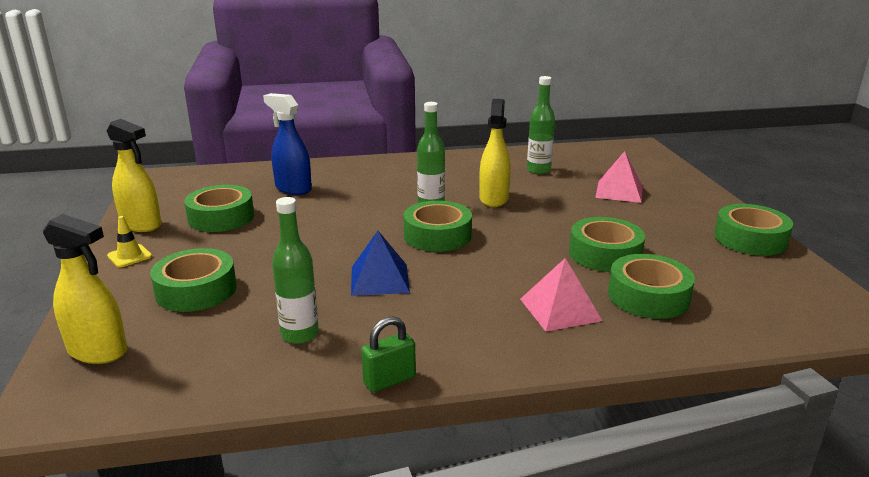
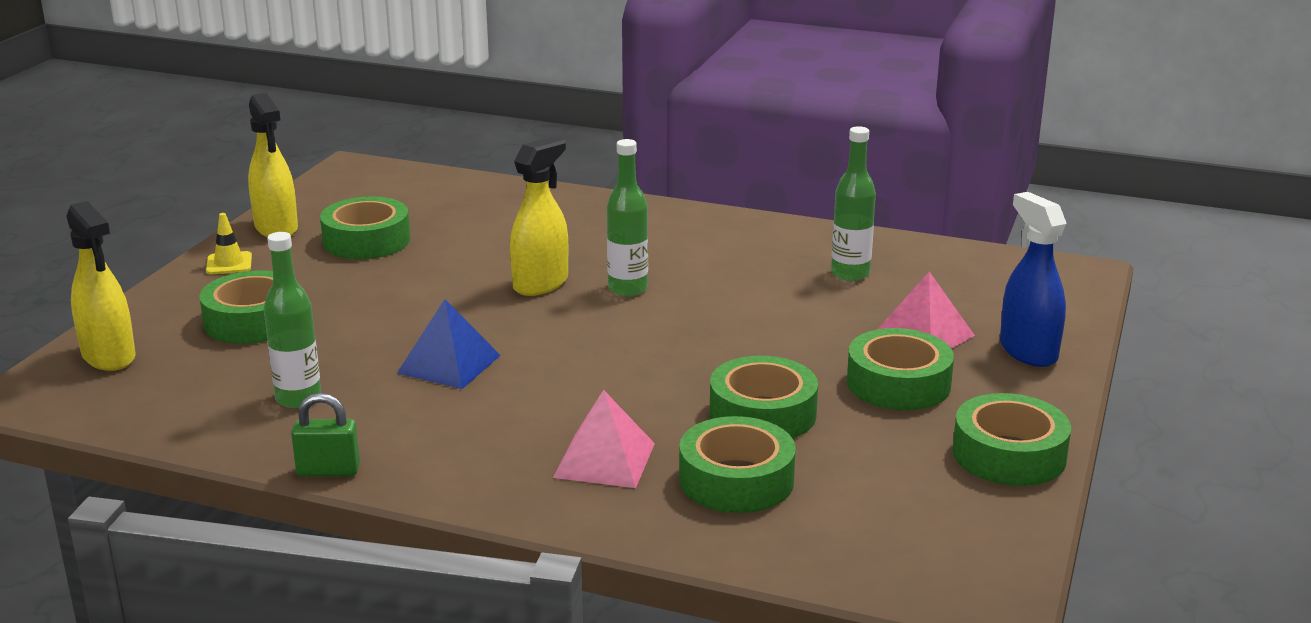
camera: 30 degrees right, 0 degrees up
blue spray bottle [263,93,312,195] -> blue spray bottle moved to [1000,192,1066,367]
green tape [404,201,472,252] -> green tape moved to [847,328,954,410]
yellow spray bottle [479,99,511,207] -> yellow spray bottle moved to [510,136,568,296]

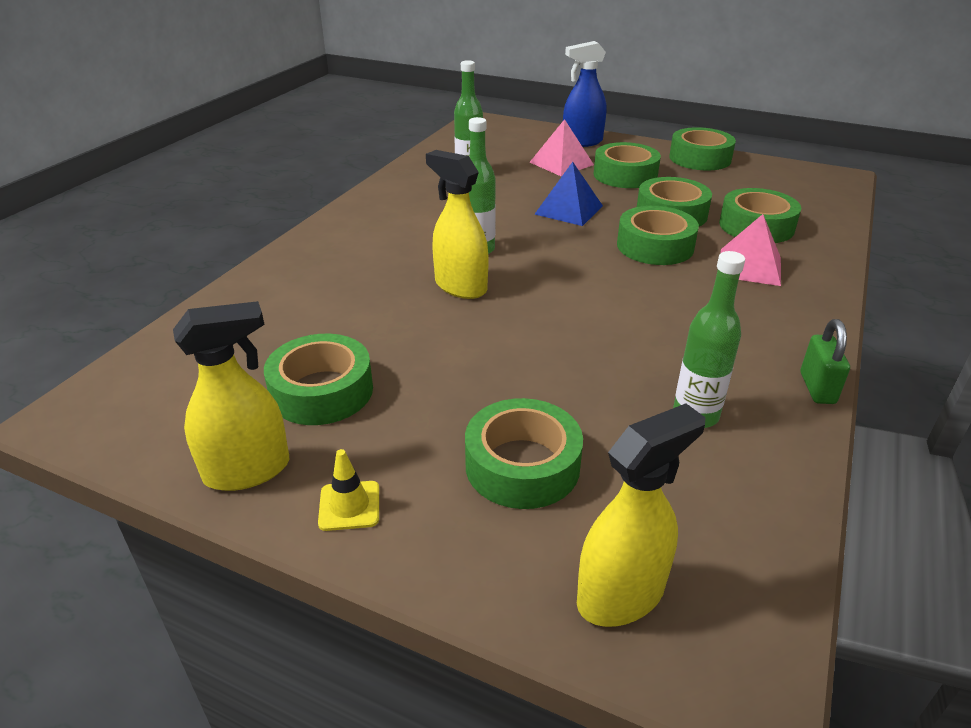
camera: 85 degrees left, 10 degrees up
blue pyramid [397,299,501,389] -> blue pyramid moved to [535,162,603,226]
none -> green tape [617,206,699,265]

